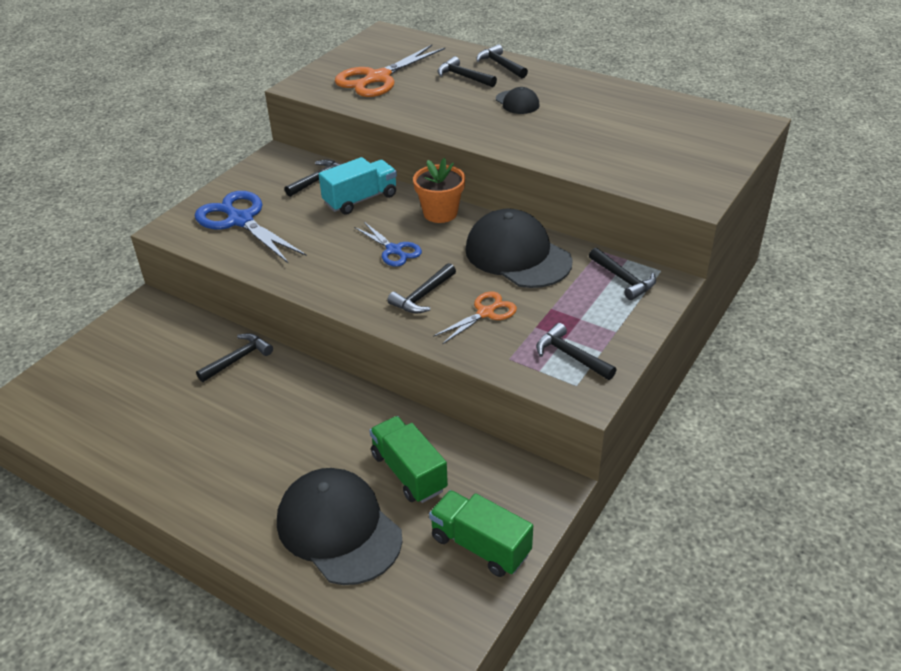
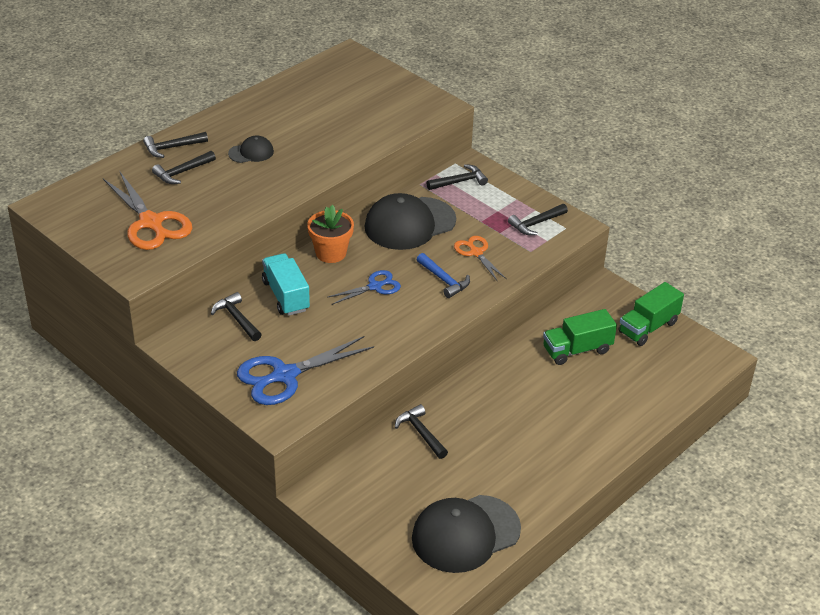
camera: 80 degrees left, 0 degrees up
black cap [277,468,402,585] -> black cap moved to [412,495,521,573]
black hammer [387,263,456,314] -> blue hammer [416,253,470,298]

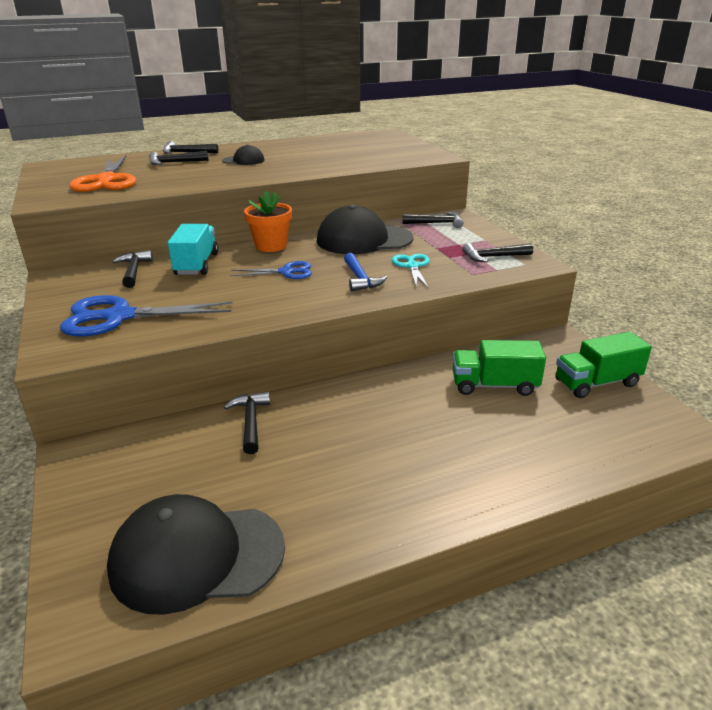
camera: 25 degrees right, 10 degrees down
orange scissors [454,236,507,282] -> turquoise scissors [392,254,430,289]

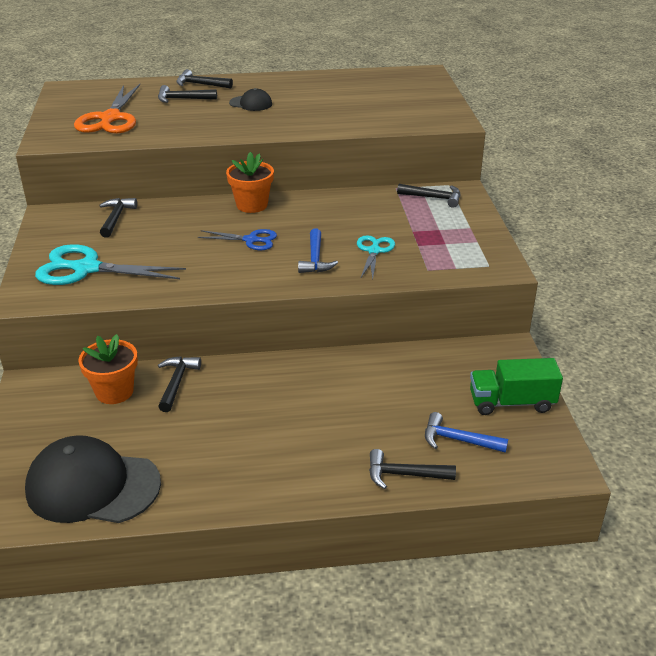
camera: 15 degrees right, 5 degrees up
blue scissors [60,295,233,337] -> turquoise scissors [35,244,186,285]
turquoise truck [168,224,219,275] -> none
black cap [317,204,414,254] -> none
green truck [453,340,546,396] -> none
black hammer [462,243,533,262] -> black hammer moved to [369,449,456,489]
none -> orange flower pot [78,334,138,404]
none -> blue hammer [425,412,508,453]

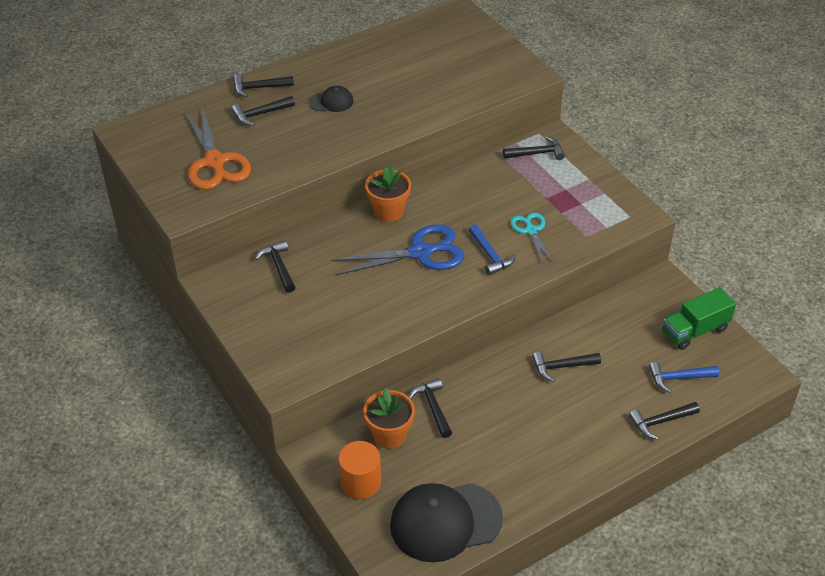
camera: 25 degrees left, 10 degrees up
turquoise scissors [35,244,186,285] -> none
blue scissors [198,229,277,250] -> blue scissors [332,224,464,275], size x1.76
none -> orange cylinder [338,441,381,499]
none -> black hammer [532,352,601,382]

